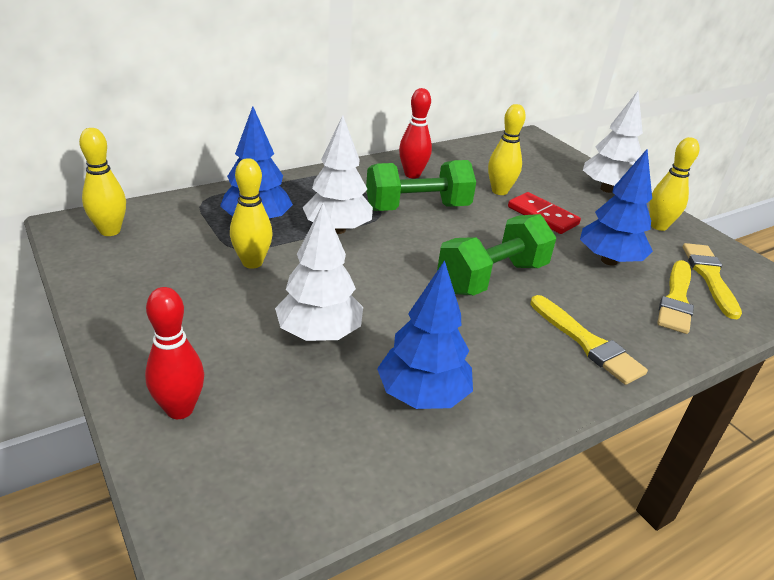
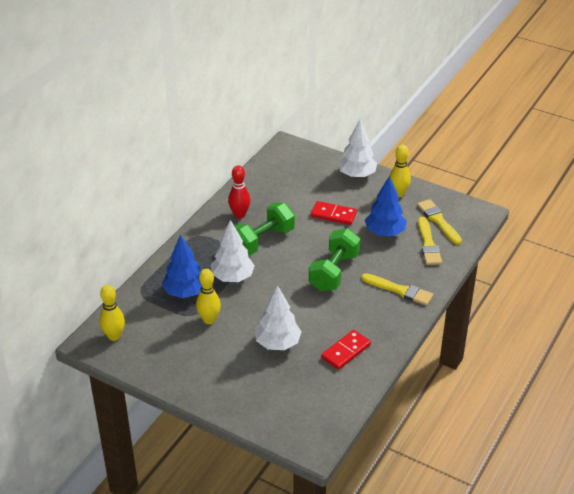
camera: 25 degrees left, 5 degrees up
red bowling pin [145,287,204,419] -> none
blue tree [377,260,473,409] -> red domino [321,330,371,370]
yellow bowling pin [488,104,526,195] -> none

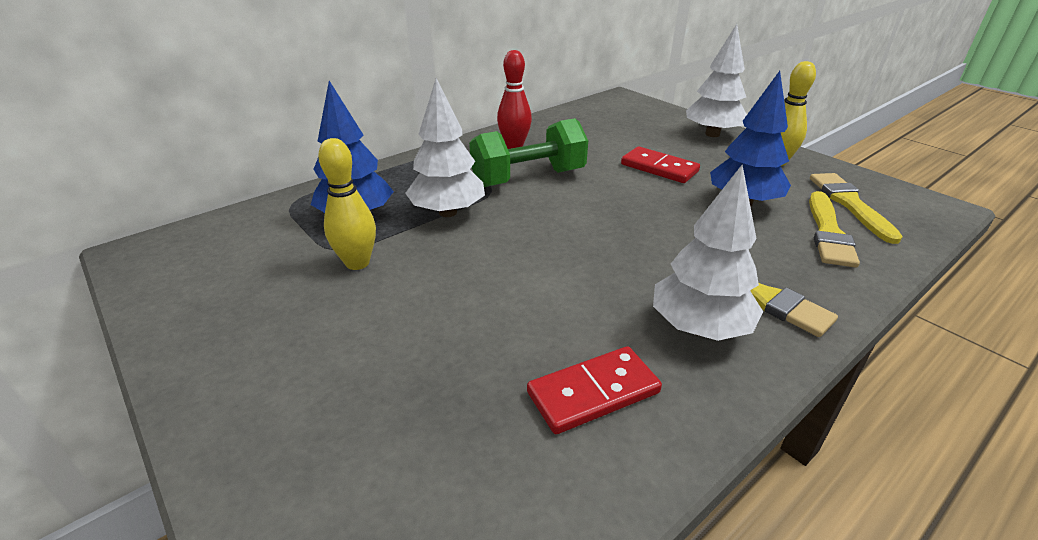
camera: 20 degrees right, 5 degrees down
yellow bowling pin [99,285,125,341] -> none
white tree [255,285,302,350] -> white tree moved to [653,165,763,341]
green dumbbell [309,228,360,291] -> none

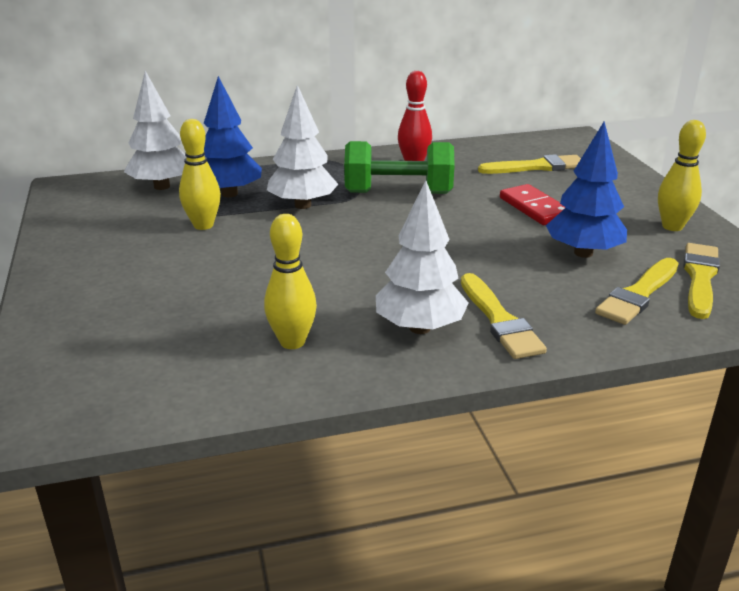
camera: 25 degrees right, 5 degrees down
red domino [527,346,662,434] -> yellow bowling pin [264,214,317,349]
white tree [686,24,747,137] -> white tree moved to [124,71,187,190]
none -> yellow brush [478,154,581,174]

